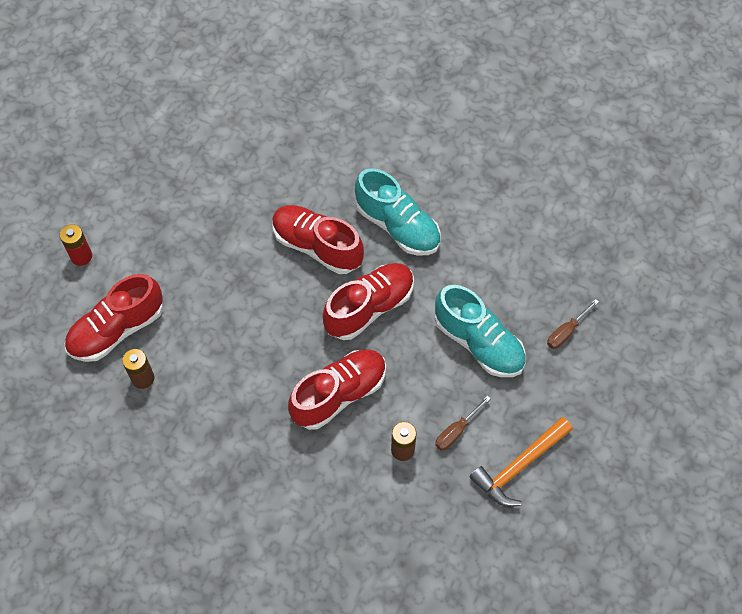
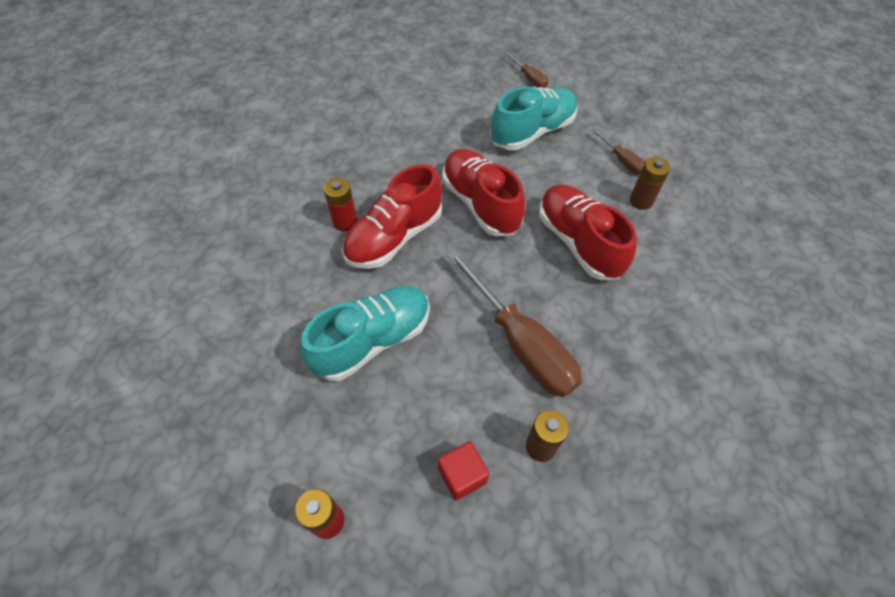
camera: 80 degrees left, 5 degrees down
red shoe [65,274,163,362] -> red cube [438,441,489,501]
turquoise shoe [355,168,440,256] -> turquoise shoe moved to [300,286,430,381]
orange hammer [470,417,573,507] -> none
none -> red battery [324,178,357,231]
none -> brown screwdriver [447,250,582,397]

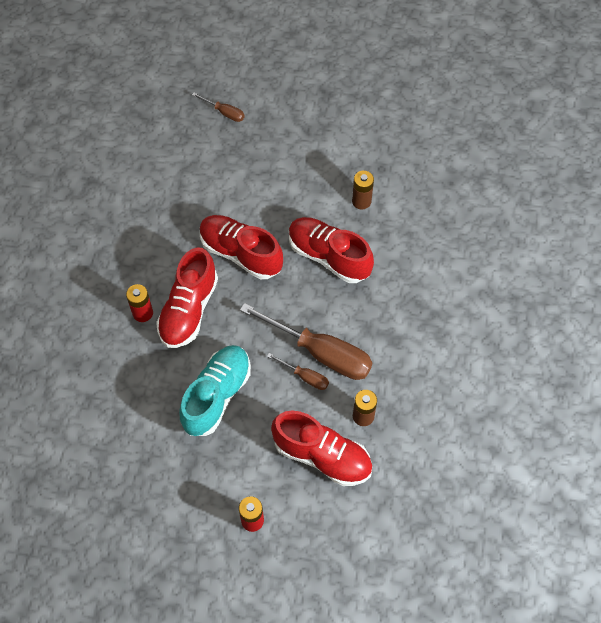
camera: 25 degrees left, 5 degrees up
red cube [438,441,489,501] -> red shoe [271,411,372,486]
turquoise shoe [490,86,578,150] -> none
brown screwdriver [591,128,645,174] -> brown screwdriver moved to [267,353,329,390]

